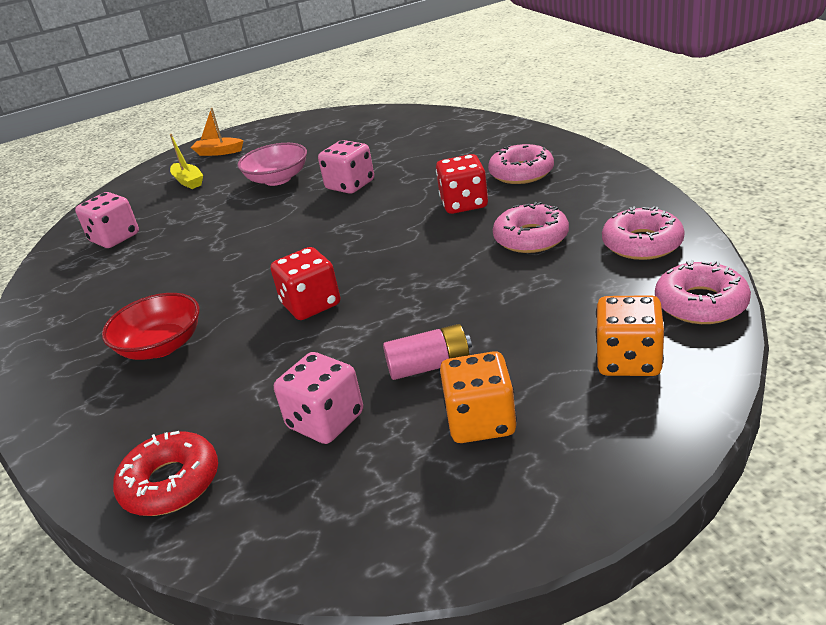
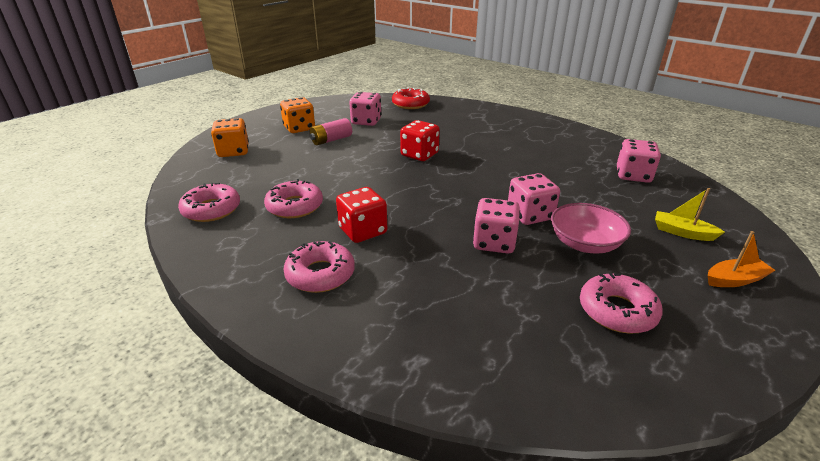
camera: 150 degrees right, 0 degrees up
red bowl [102,293,200,360] -> none
pink donut [655,260,751,324] -> pink donut moved to [580,273,663,333]
none -> pink dice [508,173,560,225]

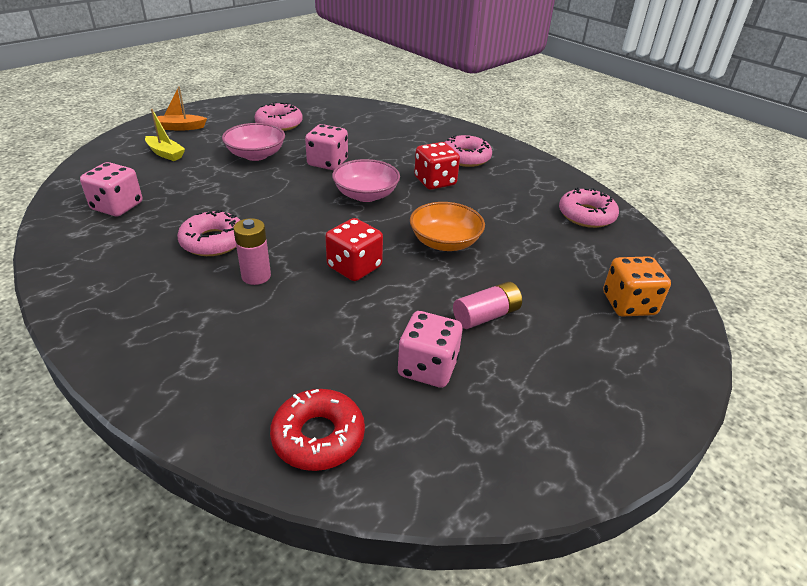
camera: 175 degrees left, 5 degrees up
pink donut [264,179,323,218] -> pink donut moved to [177,210,240,256]
orange dice [280,97,315,133] -> none
pink dice [508,173,560,225] -> none
none -> pink battery [233,218,271,285]
none -> pink bowl [332,159,400,202]
none -> orange bowl [410,202,485,251]

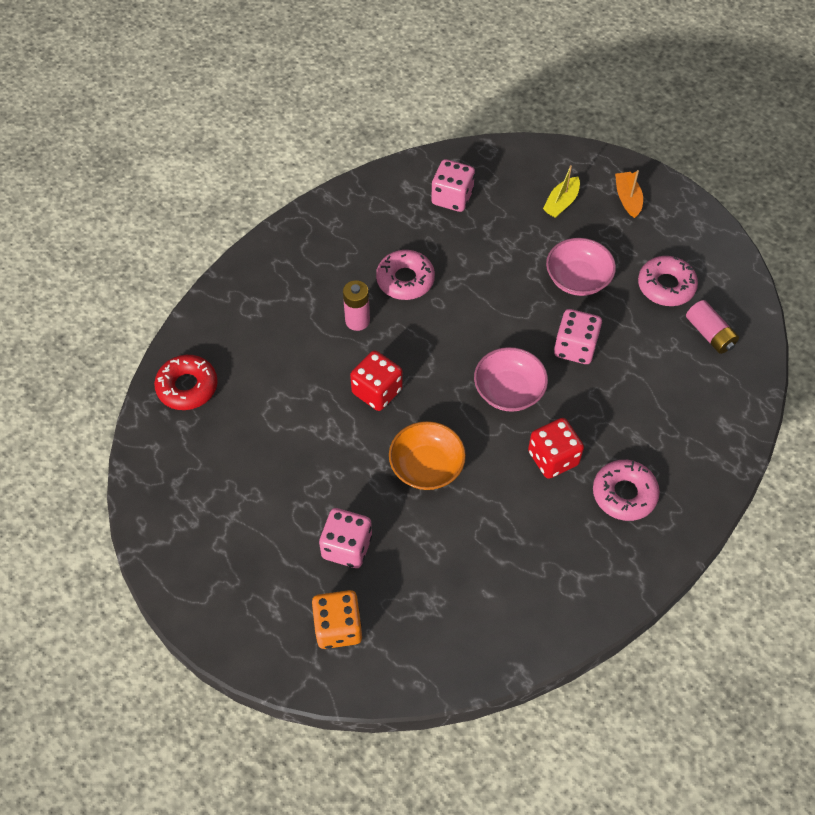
camera: 90 degrees right, 20 degrees up
pink dice [398,311,462,388] -> pink dice moved to [319,508,372,568]
pink battery [453,282,522,329] -> pink battery moved to [686,300,739,354]
pink donut [559,187,619,228] -> none

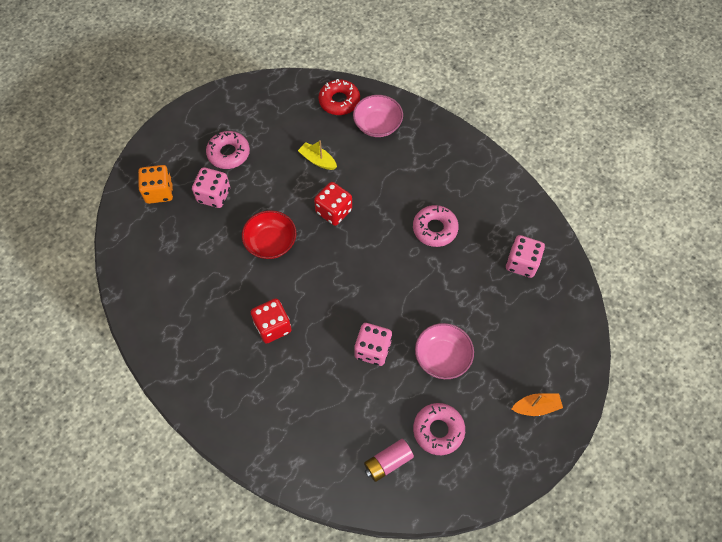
camera: 90 degrees right, 5 degrees up
pink battery [343,280,370,331] -> none
orange bowl [389,421,466,490] -> red bowl [242,210,296,259]
pink bowl [474,347,548,412] -> pink bowl moved to [353,95,403,137]
yellow boat [543,165,580,218] -> yellow boat moved to [298,140,337,170]
pink donut [593,460,660,521] -> pink donut moved to [206,131,250,169]

